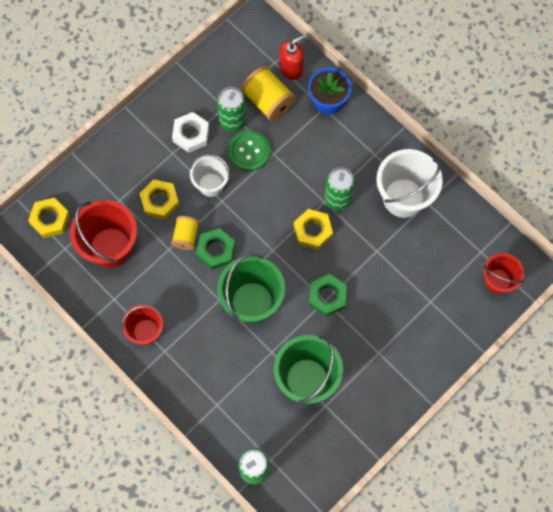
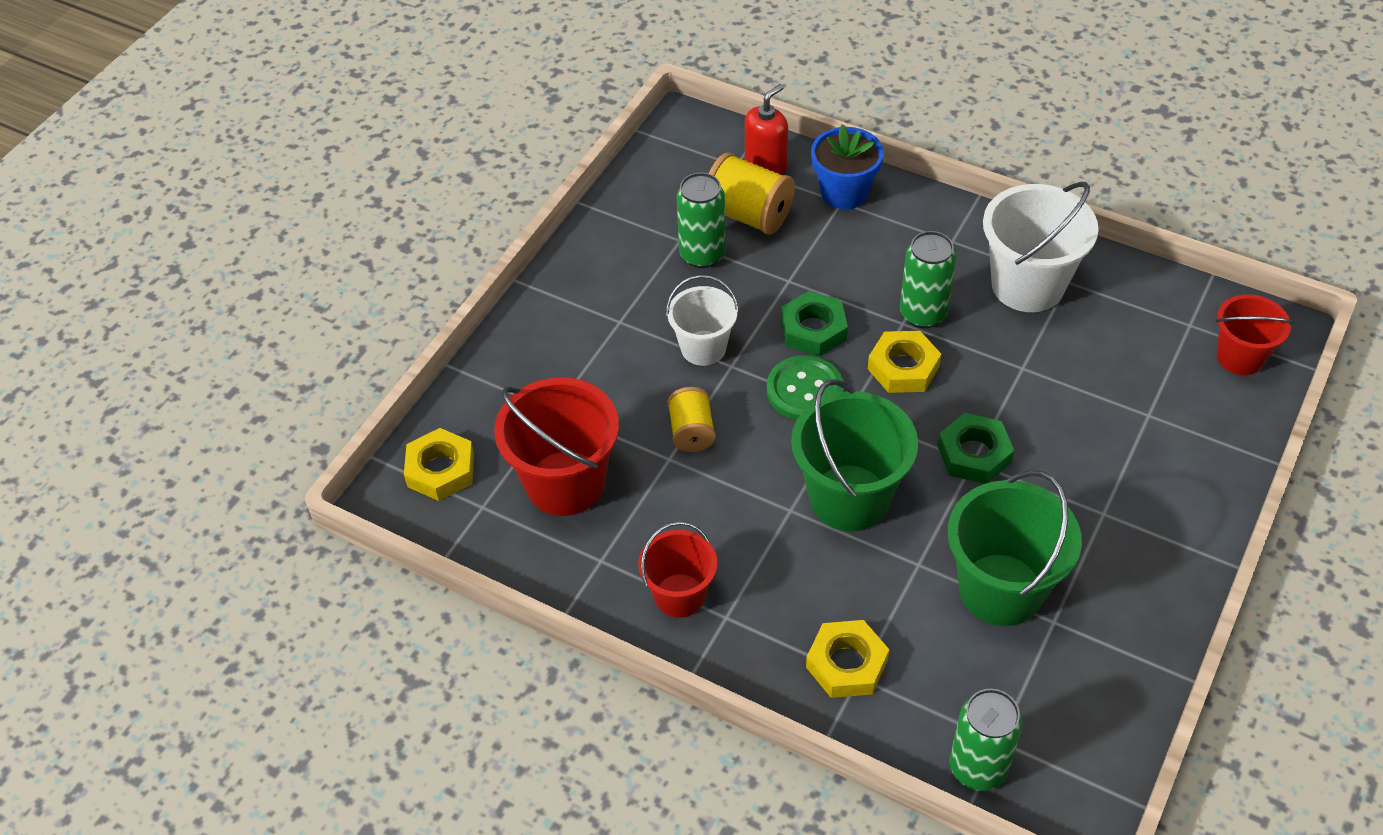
camera: 15 degrees left, 20 degrees down
yellow nut [139,180,180,220] -> yellow nut moved to [806,620,889,698]
white nut [172,112,209,153] -> none
green nut [196,228,235,270] -> green nut moved to [781,291,848,357]
green button [228,130,270,171] -> green button moved to [767,355,844,420]

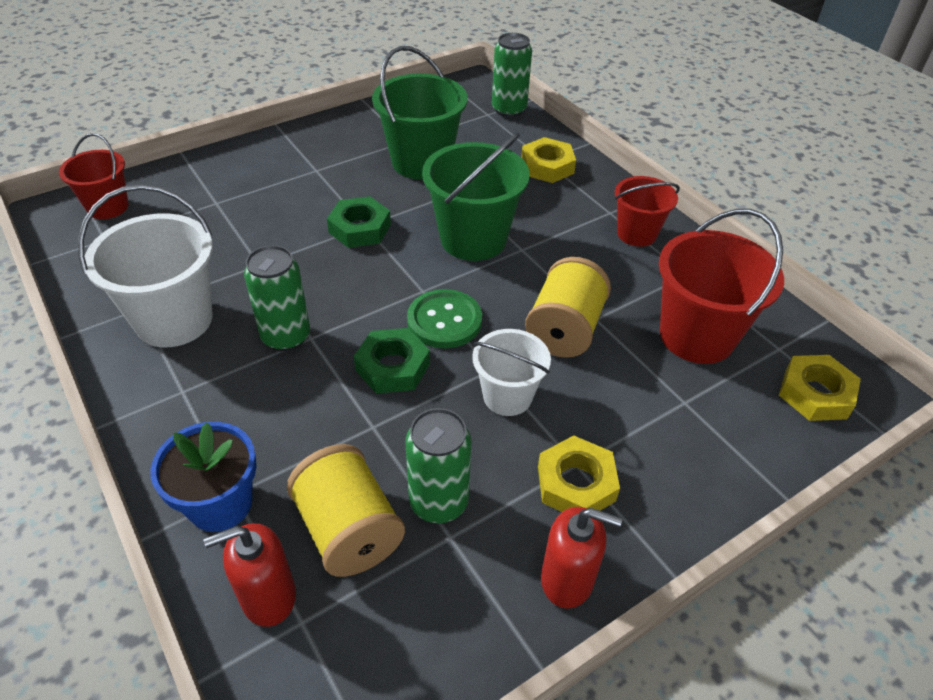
camera: 155 degrees left, 5 degrees down
yellow spool [667,387,716,452] -> yellow spool [525,257,611,358], size x1.59
yellow nut [868,331,941,393] -> yellow nut moved to [538,435,620,512]
none -> red soap dispenser [541,507,622,609]

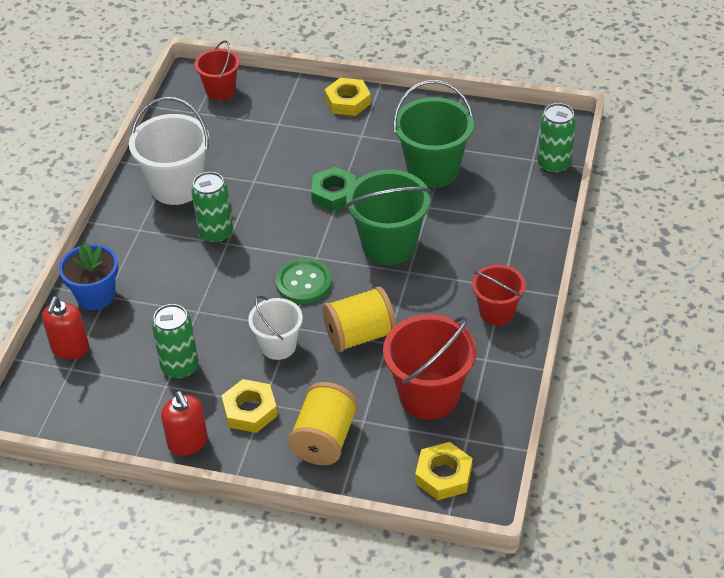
camera: 50 degrees right, 0 degrees up
red soap dispenser [204,523,296,627] -> red soap dispenser turned 105 degrees counterclockwise [42,297,89,360]
yellow spool [287,444,405,577] -> yellow spool moved to [288,382,358,465]
green nut [354,328,430,394] -> none
yellow nut [521,137,576,183] -> yellow nut moved to [325,78,371,116]

